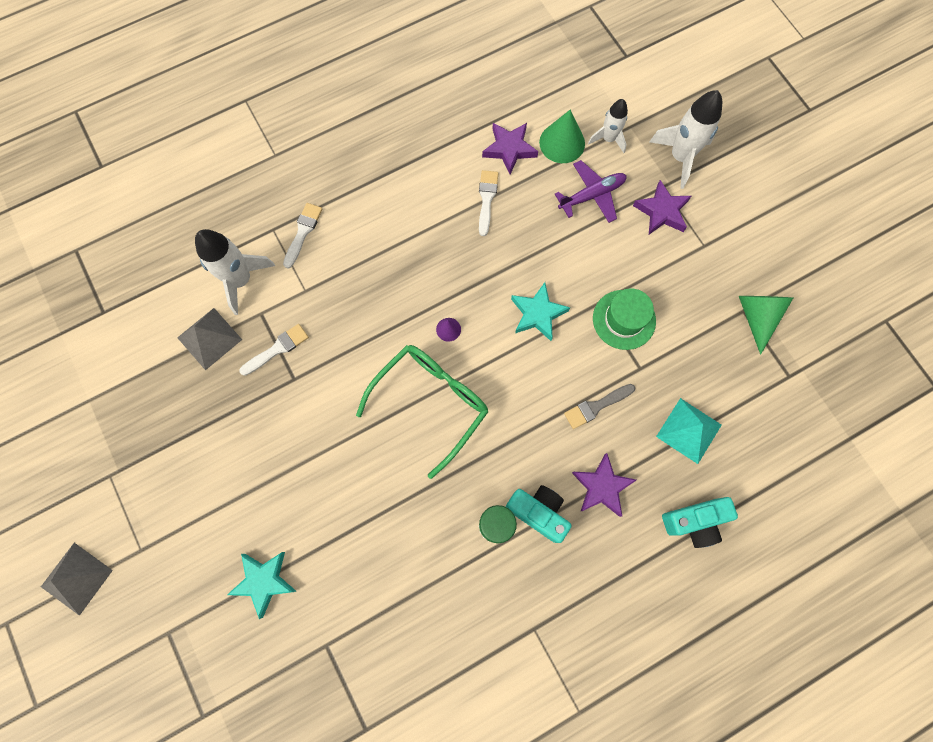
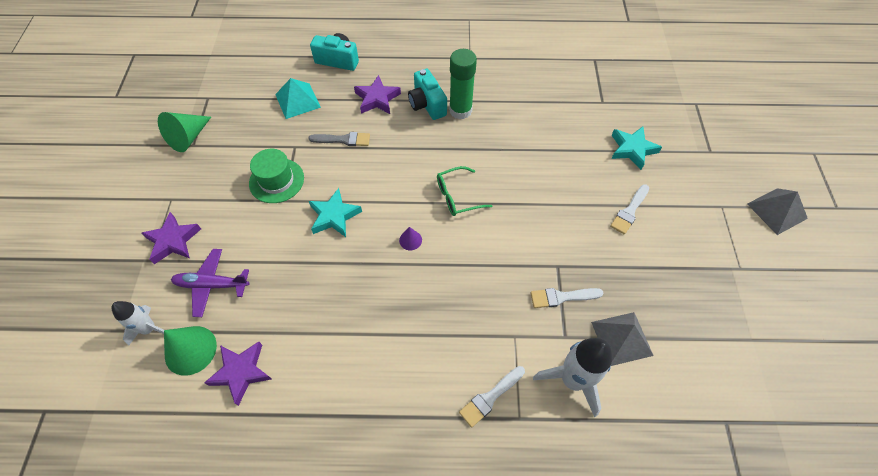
camera: 150 degrees left, 15 degrees down
green glasses [356,345,488,479] -> green glasses [437,166,492,216], size x0.57
white brush [479,170,498,236] -> white brush moved to [610,184,649,235]
white rocket [650,90,722,189] -> none

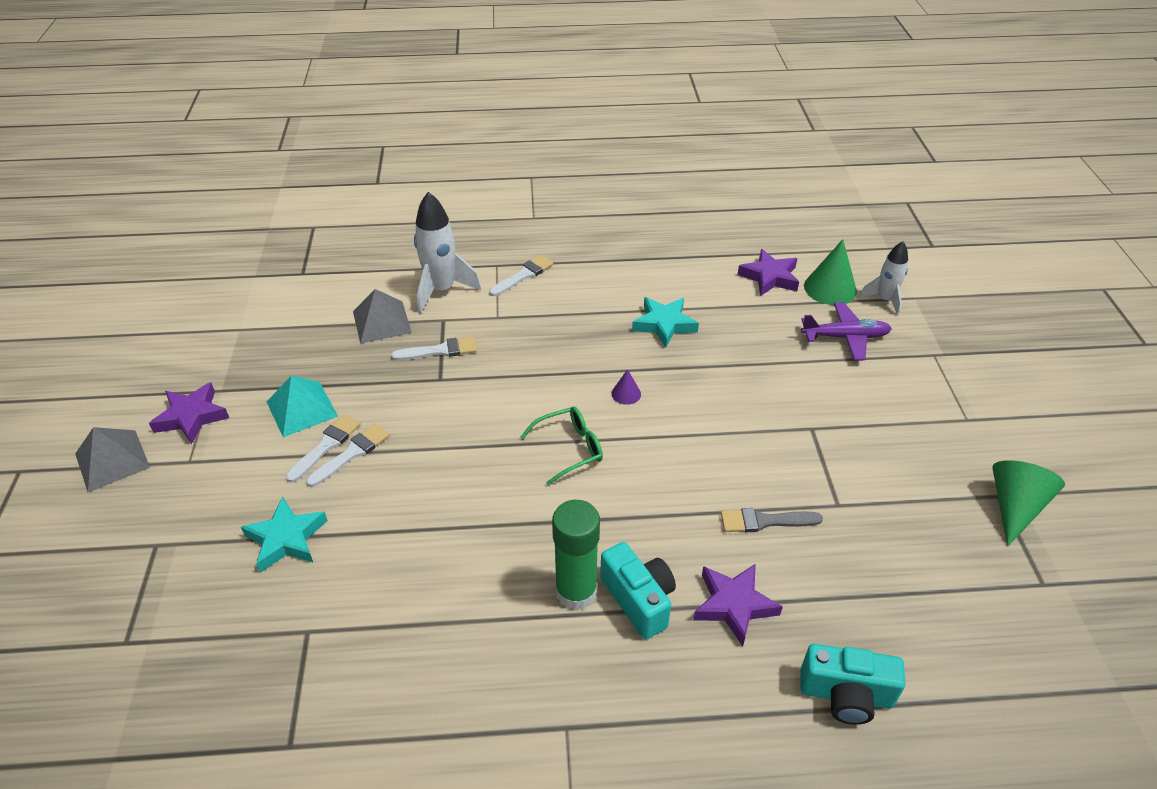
camera: 175 degrees right, 15 degrees down
purple star [141,212,201,264] -> purple star moved to [149,382,229,445]
green hat [249,149,304,203] -> none
turquoise pyramid [275,78,321,119] -> turquoise pyramid moved to [267,376,338,437]
turquoise star [309,188,362,237] -> turquoise star moved to [632,297,699,348]
none -> white brush [306,424,389,487]

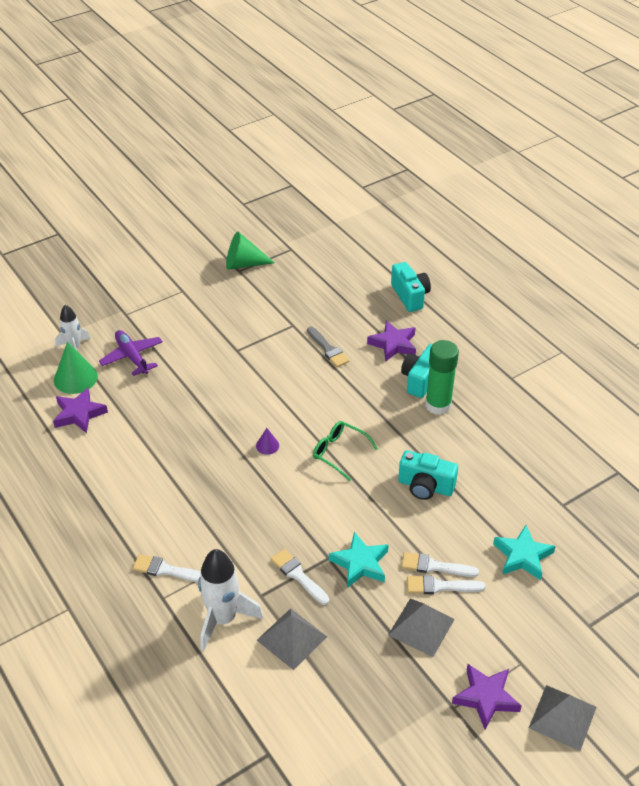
camera: 120 degrees left, 0 degrees up
turquoise pyramid [267,376,338,437] -> grey pyramid [388,598,455,657]
turquoise star [632,297,699,348] -> turquoise star moved to [329,532,389,588]
none -> turquoise camera [398,450,458,500]

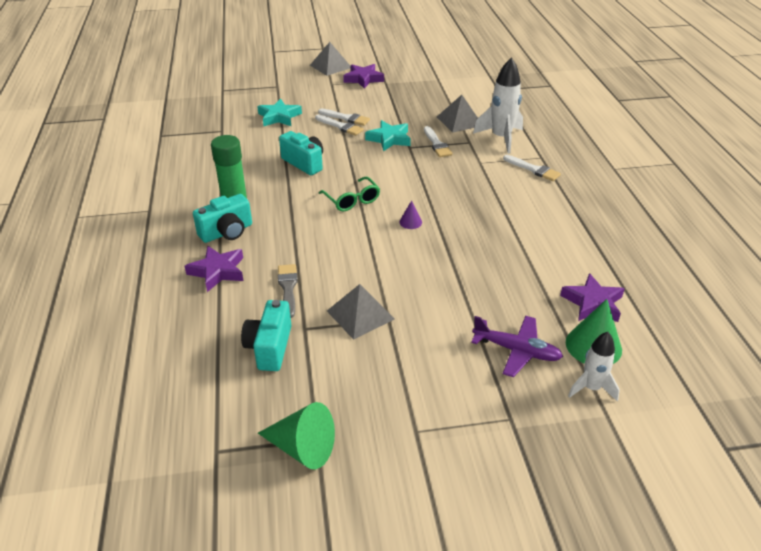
camera: 155 degrees left, 5 degrees down
purple plane [99,330,163,376] -> purple plane turned 60 degrees counterclockwise [471,316,563,377]
grey pyramid [388,598,455,657] -> grey pyramid moved to [327,284,395,340]
turquoise camera [391,262,431,312] -> turquoise camera moved to [241,300,291,371]

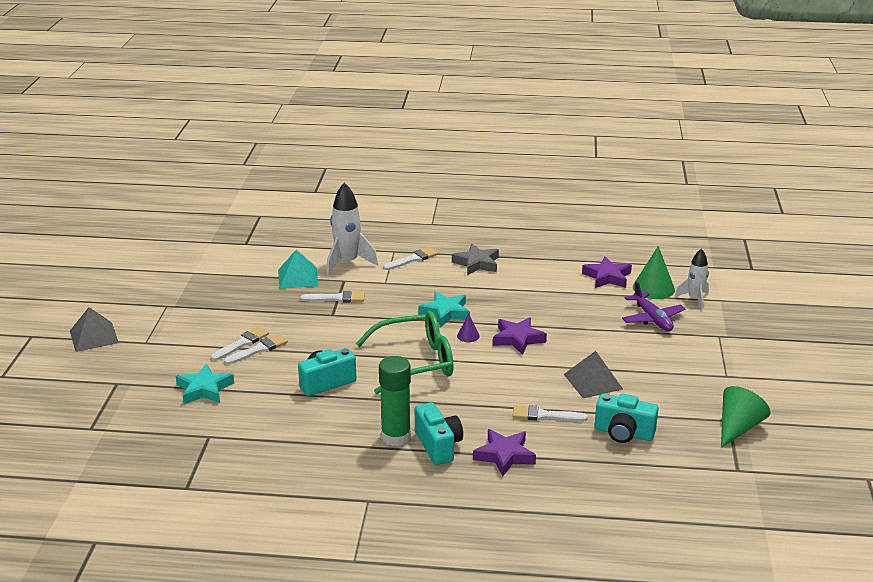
camera: 75 degrees left, 10 degrees down
grey brush [278,264,298,318] -> white brush [512,405,588,422]
green glasses [319,177,380,211] -> green glasses [356,311,454,394], size x1.77
purple star [343,64,384,89] -> purple star moved to [493,317,547,355]
turquoise star [365,120,411,152] -> turquoise star moved to [418,291,470,327]
grey pyramid [437,95,478,133] -> turquoise pyramid [278,250,319,289]
purple plane [471,316,563,377] -> purple plane turned 120 degrees clockwise [622,281,685,331]
none -> grey star [452,244,499,275]

